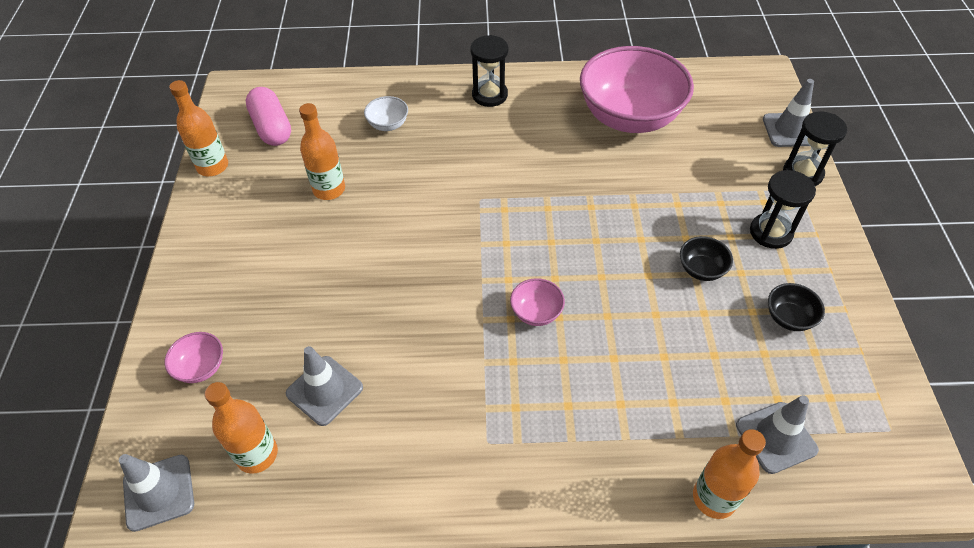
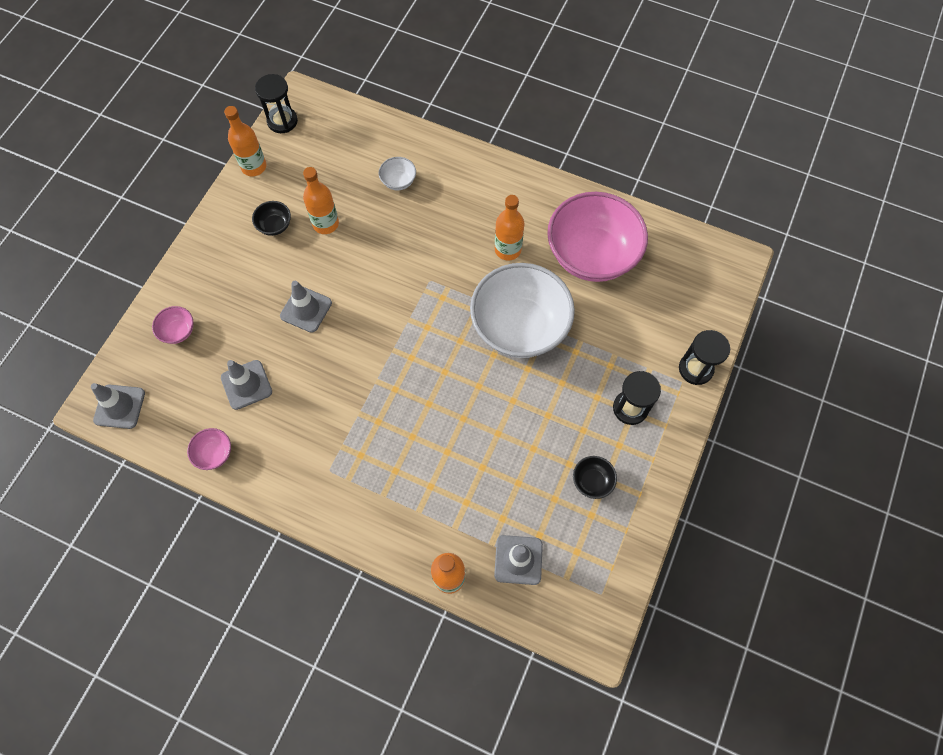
camera: 25 degrees right, 15 degrees up
orange bottle [205,382,278,474] -> orange bottle moved to [495,195,524,260]
pink capsule [246,87,291,146] -> none
black hourglass [470,35,508,107] -> black hourglass moved to [255,74,298,133]
pink bowl [510,278,565,326] -> pink bowl moved to [187,428,231,470]
black bowl [680,236,733,281] -> black bowl moved to [252,201,291,236]
grey traffic cone [763,79,814,147] -> grey traffic cone moved to [280,281,332,333]
none -> white bowl [470,263,575,358]

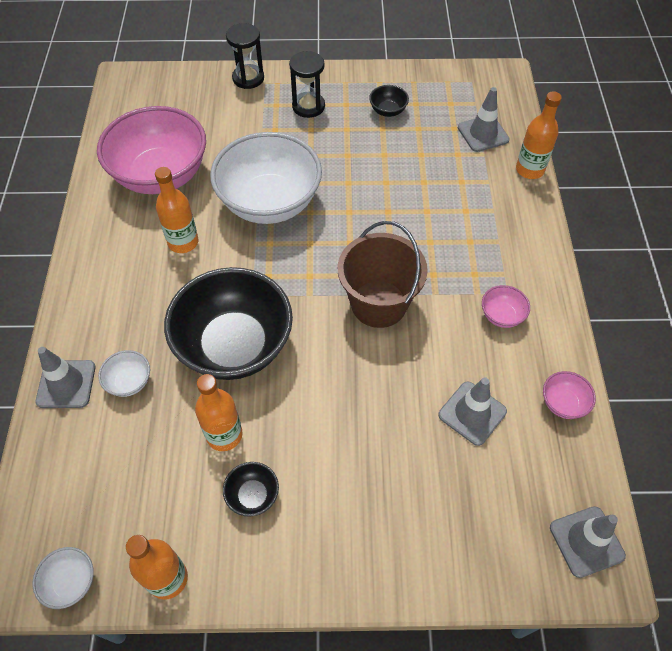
camera: 115 degrees left, 10 degrees down
pink bowl [152,306,193,344] -> pink bowl moved to [482,285,530,328]
black hourglass [255,74,298,133] -> white bowl [32,547,94,609]
grey traffic cone [280,281,332,333] -> grey traffic cone moved to [36,347,96,408]
none -> black bowl [164,267,293,380]
none -> brown bucket [338,221,428,328]

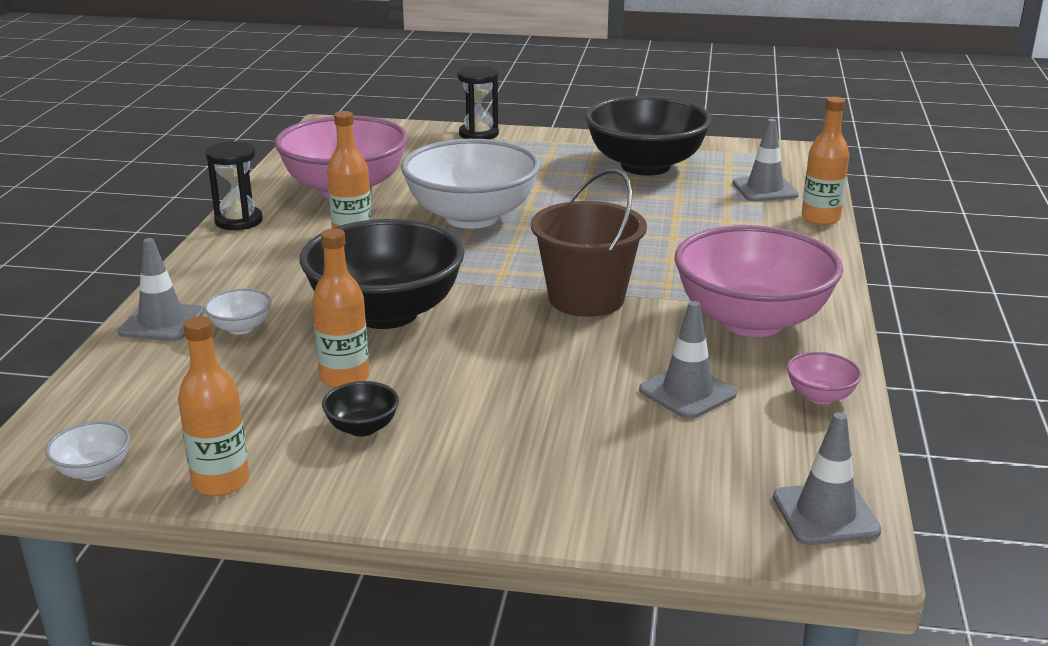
camera: 10 degrees right, 30 degrees down
black hourglass [289,51,325,118] -> black hourglass moved to [206,141,263,230]
black bowl [369,85,409,117] -> black bowl [585,96,712,176], size x2.48
pink bowl [482,285,530,328] -> pink bowl [675,225,843,337], size x2.48

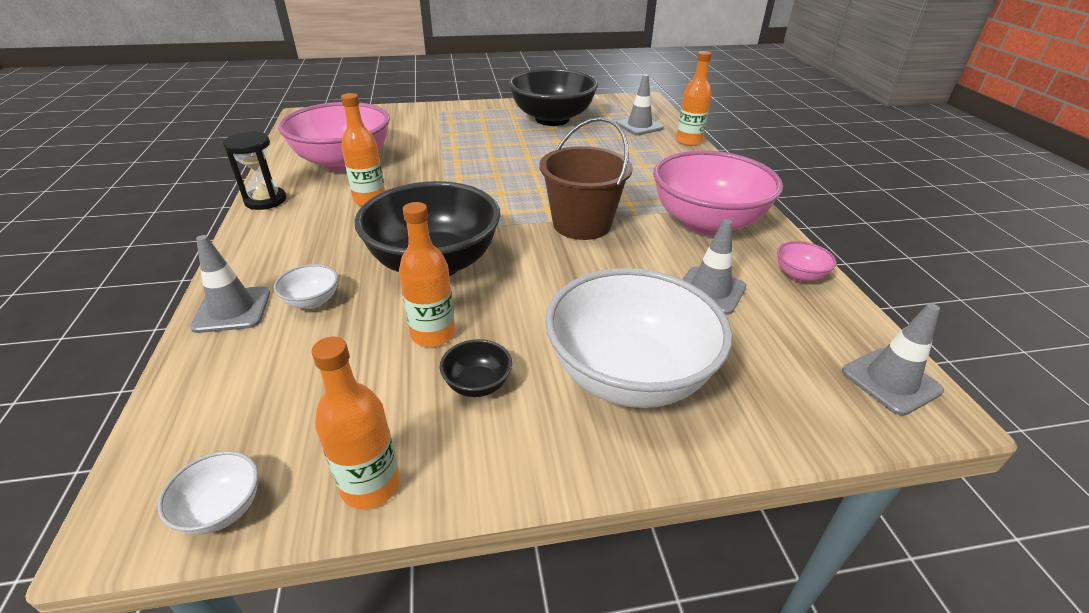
camera: 20 degrees left, 10 degrees up
white bowl [401,139,540,229] -> white bowl moved to [545,268,732,408]
black hourglass [458,66,499,139] -> none

